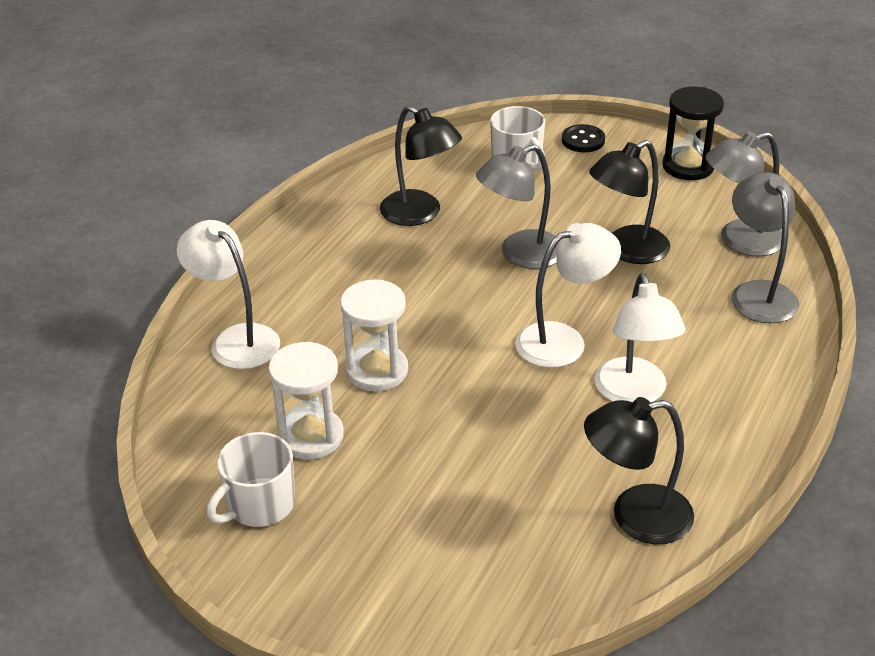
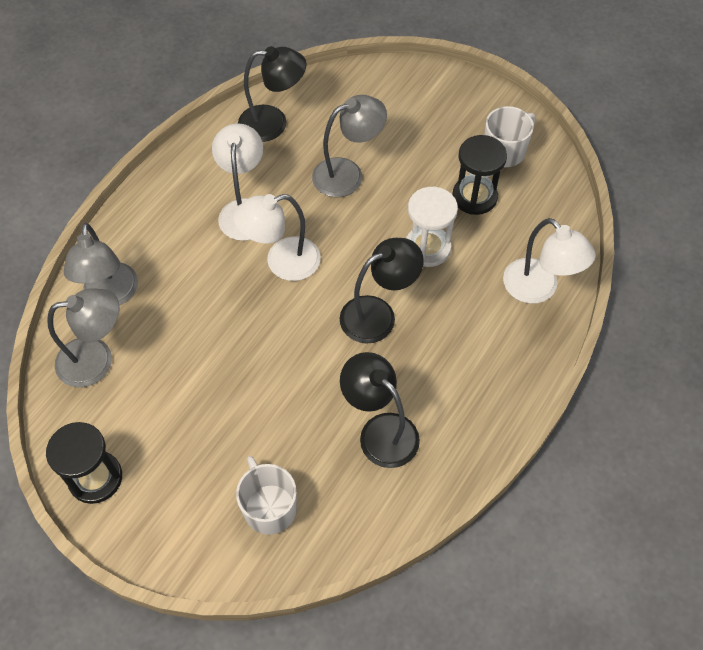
camera: 175 degrees left, 20 degrees up
white hourglass [268,342,344,459] -> black hourglass [452,135,507,215]
grey lamp [476,144,559,269] -> grey lamp moved to [312,95,387,197]
black button [562,124,605,153] -> none
black lamp [589,140,670,264] -> black lamp moved to [340,238,424,344]

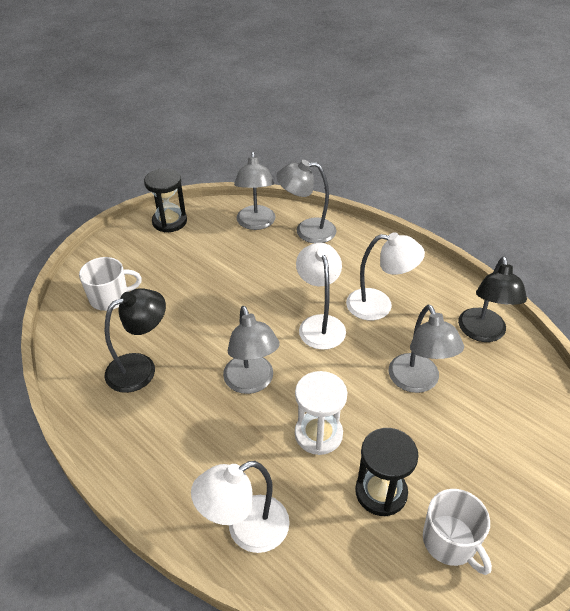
camera: 100 degrees right, 15 degrees down
black lamp [340,238,424,344] -> grey lamp [223,306,280,394]

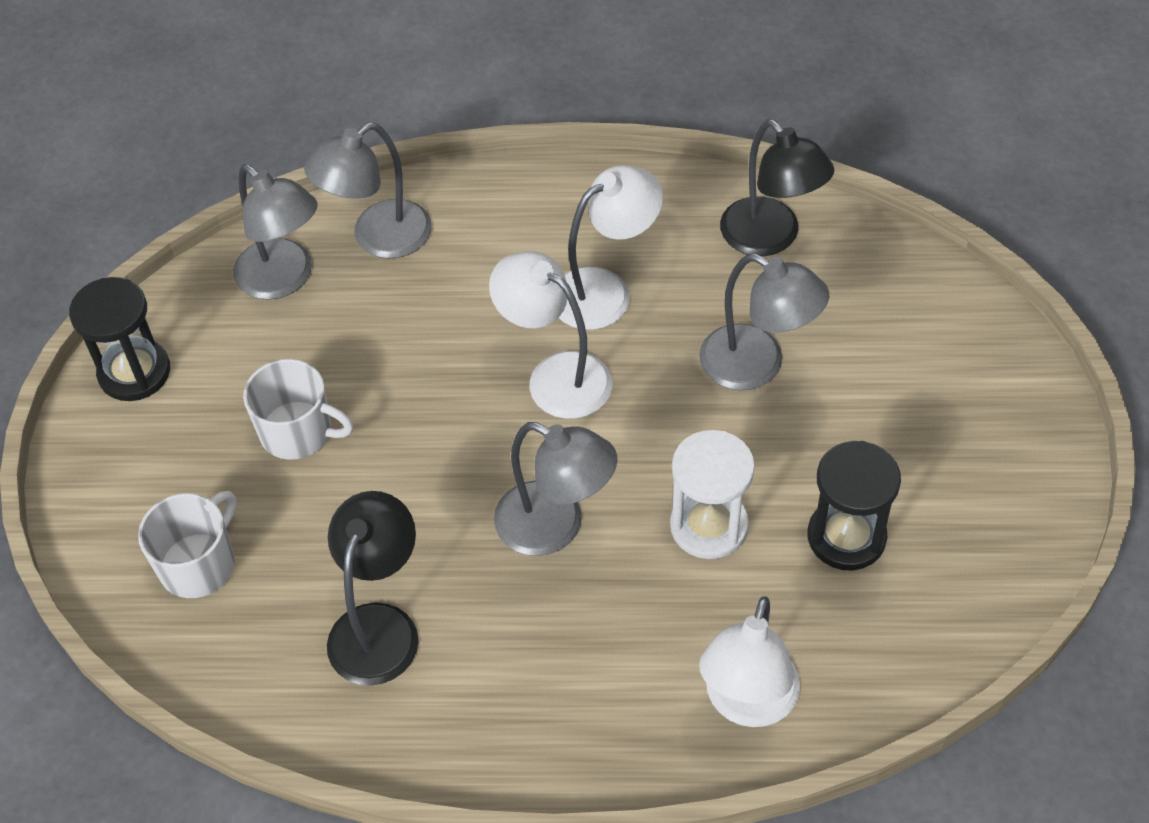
camera: 40 degrees left, 10 degrees up
white mug [423,489,492,575] -> white mug moved to [243,359,354,460]

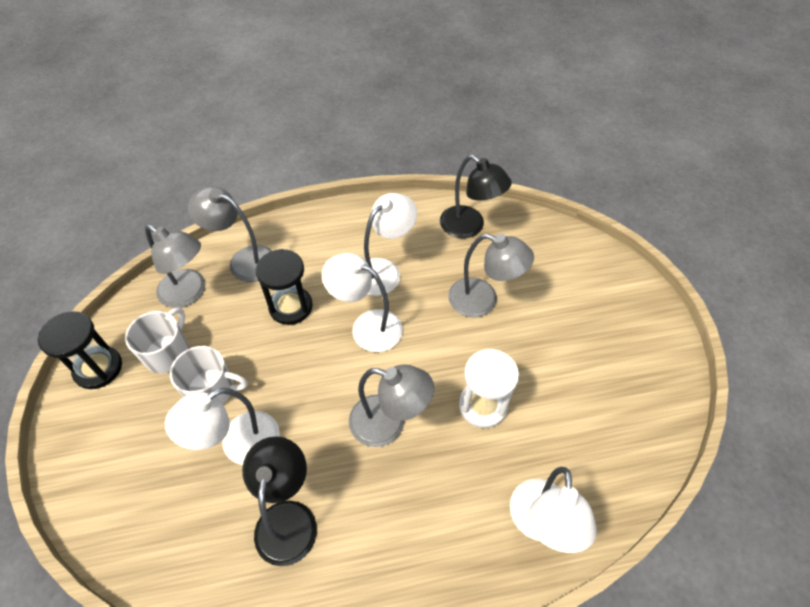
camera: 15 degrees left, 0 degrees up
white mug [138,491,236,598] -> white mug moved to [125,308,189,373]
grey lamp [304,123,432,259] -> grey lamp turned 75 degrees clockwise [188,186,272,282]
black hourglass [807,441,901,570] -> black hourglass moved to [256,249,313,325]
none -> white lamp [165,388,280,465]

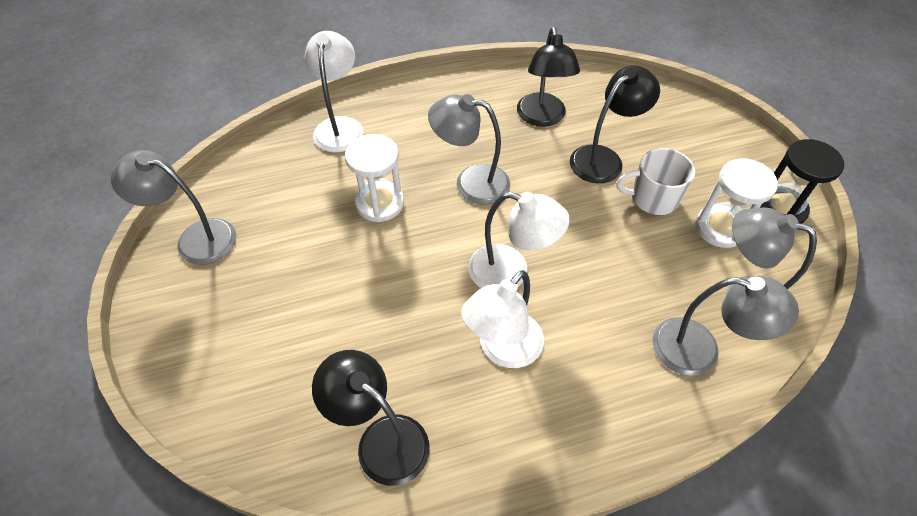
camera: 175 degrees right, 0 degrees up
white mug [125,308,189,373] -> white hourglass [695,158,778,248]
white lamp [165,388,280,465] -> black lamp [570,65,660,183]
black hourglass [256,249,313,325] -> none
grey lamp [448,234,534,317] -> grey lamp moved to [111,150,236,265]

